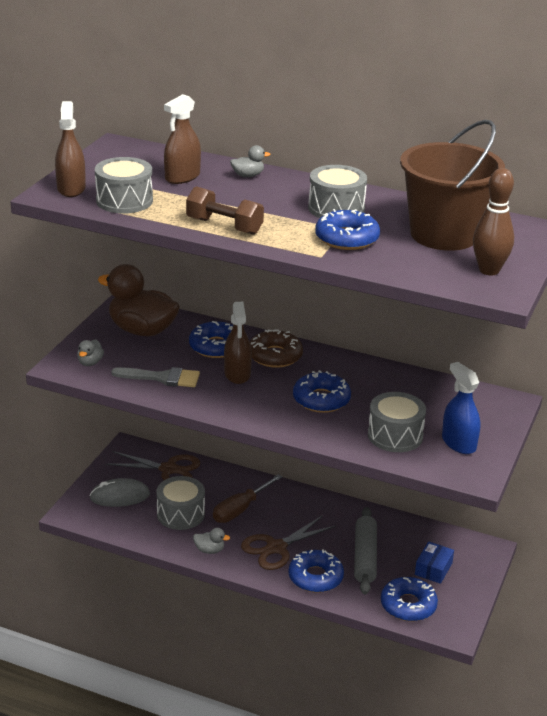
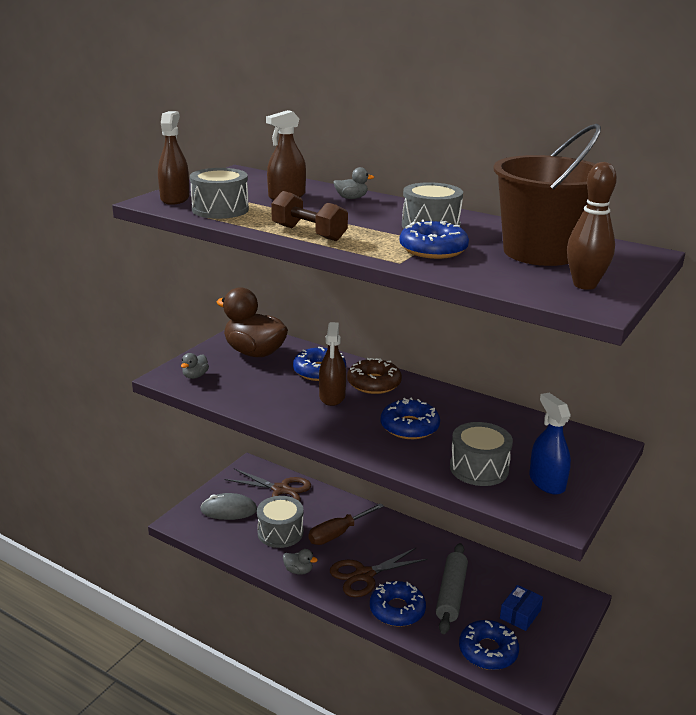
camera: 10 degrees right, 5 degrees down
grey brush [111,367,200,387] -> none

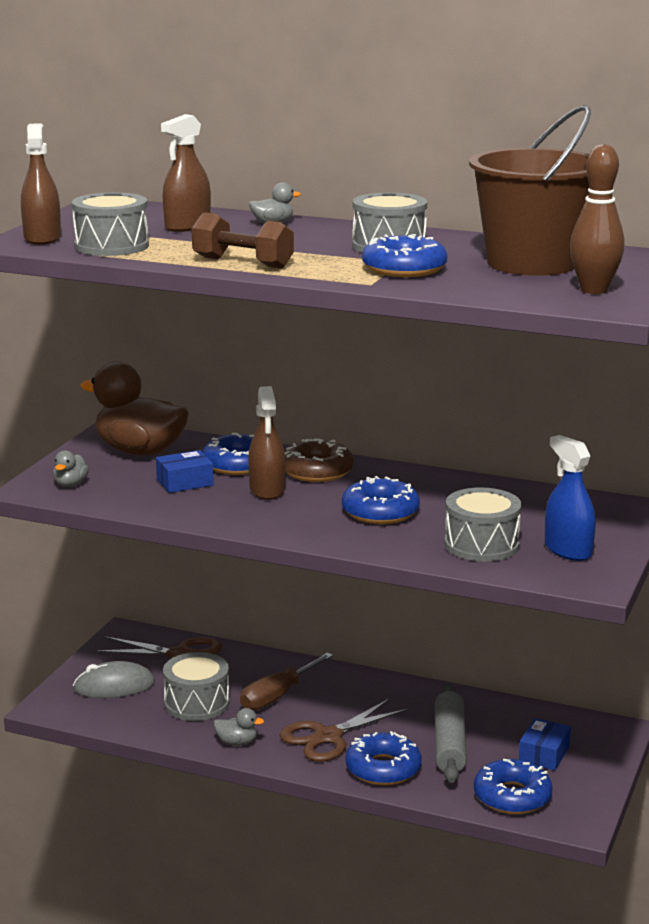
camera: 10 degrees left, 5 degrees down
none -> blue box [156,450,214,493]

